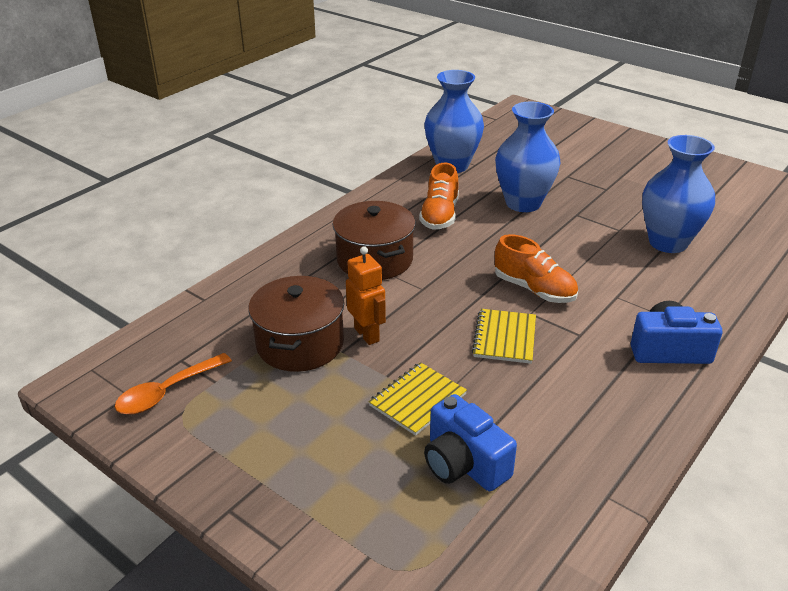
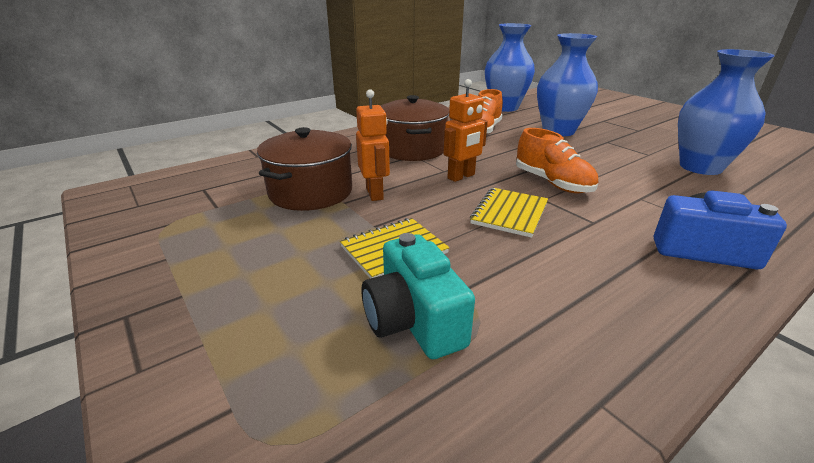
camera: 15 degrees right, 5 degrees down
orange spoon [115,353,232,415] -> none
blue camera [424,394,517,491] -> turquoise camera [361,233,475,359]
none -> orange robot [444,79,488,182]

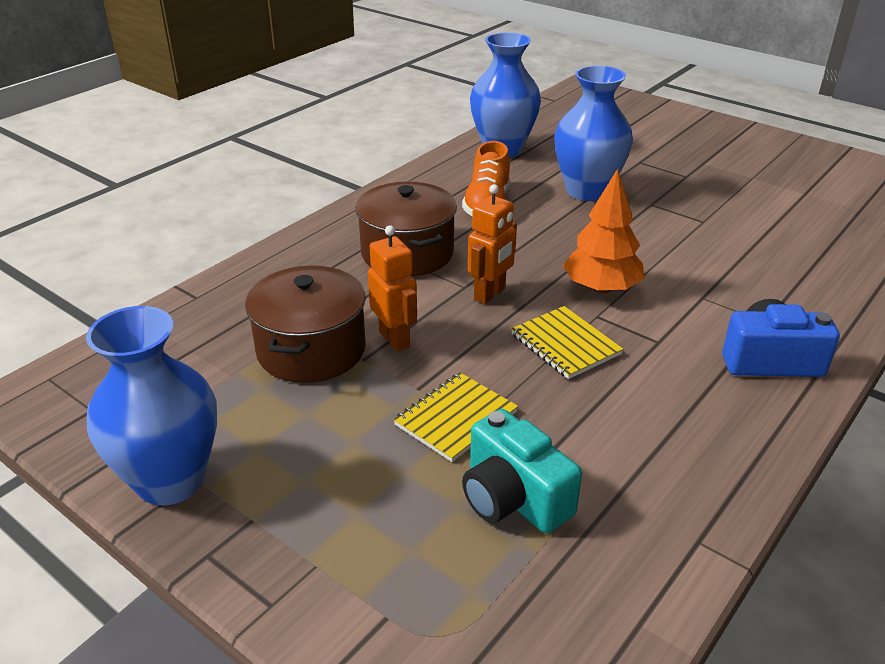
camera: 15 degrees left, 5 degrees up
yellow notebook [470,188,548,238] -> yellow notebook turned 45 degrees counterclockwise [511,306,623,379]
orange shoe [516,128,598,193] -> orange tree [563,169,644,294]
blue vase [678,49,775,175] -> blue vase moved to [86,306,217,505]

